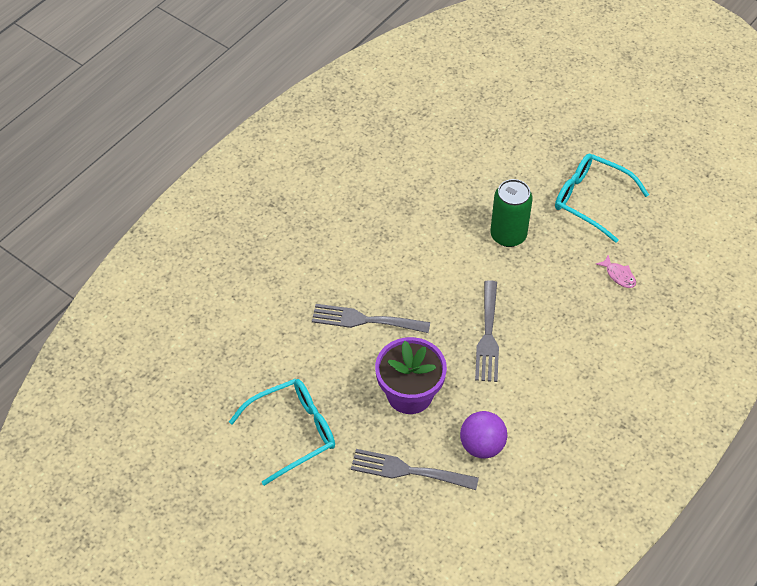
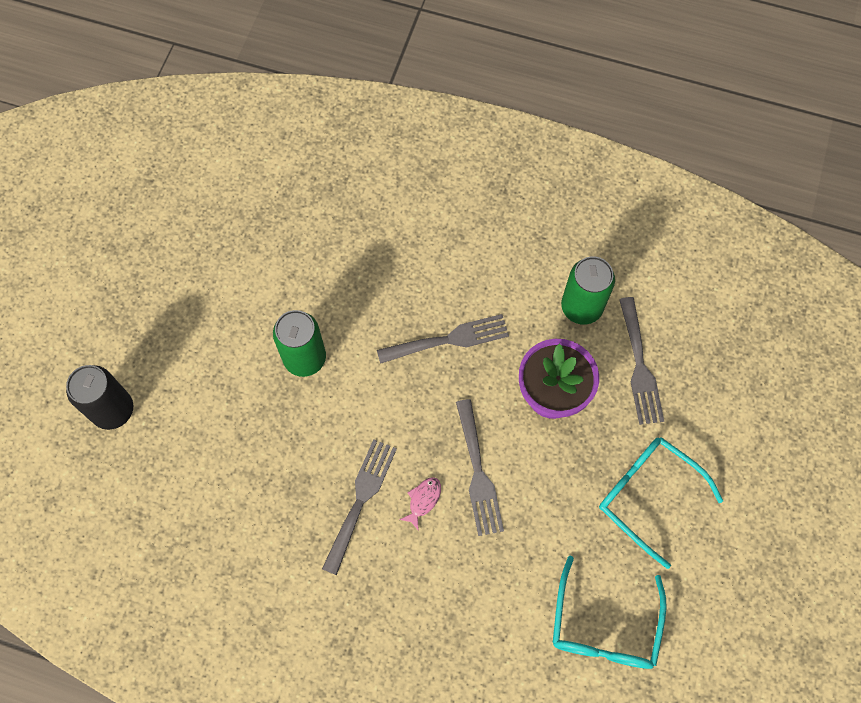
camera: 110 degrees left, 15 degrees up
purple ball [460,411,508,458] -> green can [561,256,615,325]
turquoise glasses [555,154,649,243] -> turquoise glasses moved to [553,556,667,669]
pink fish [596,254,636,288] -> pink fish moved to [399,477,441,531]
none -> black can [66,365,133,430]
none -> grey fork [322,439,397,575]

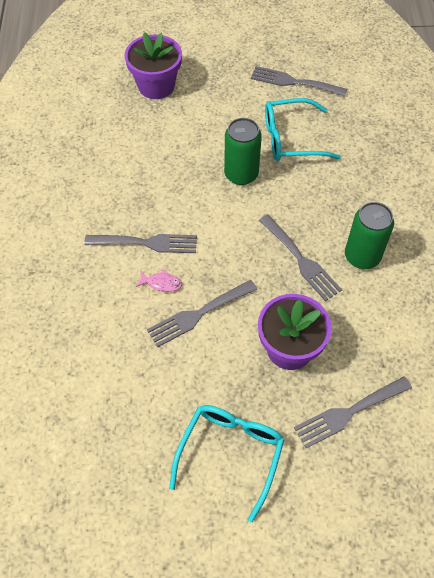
camera: 70 degrees right, 10 degrees down
black can [66,365,133,430] -> purple flower pot [125,32,182,99]
turquoise glasses [553,556,667,669] -> turquoise glasses moved to [265,98,341,161]
green can [561,256,615,325] -> green can moved to [345,202,394,269]
none -> grey fork [251,66,347,97]

